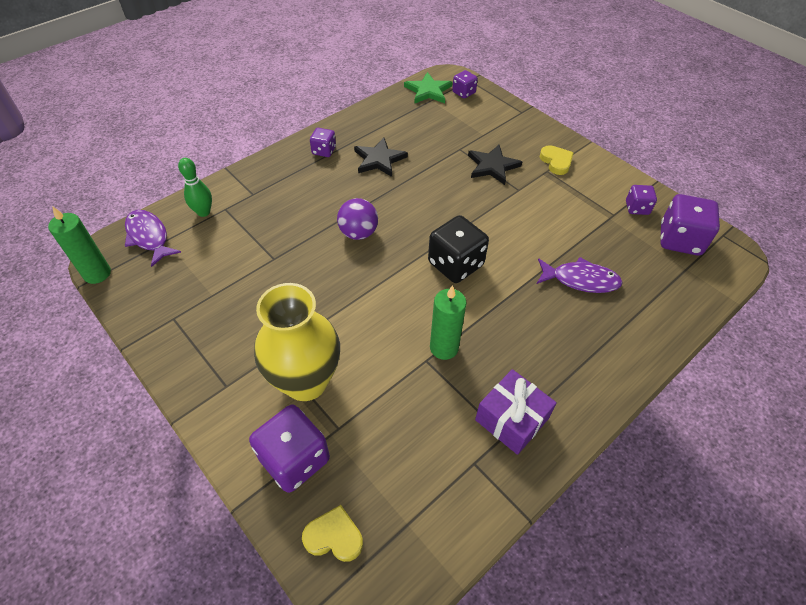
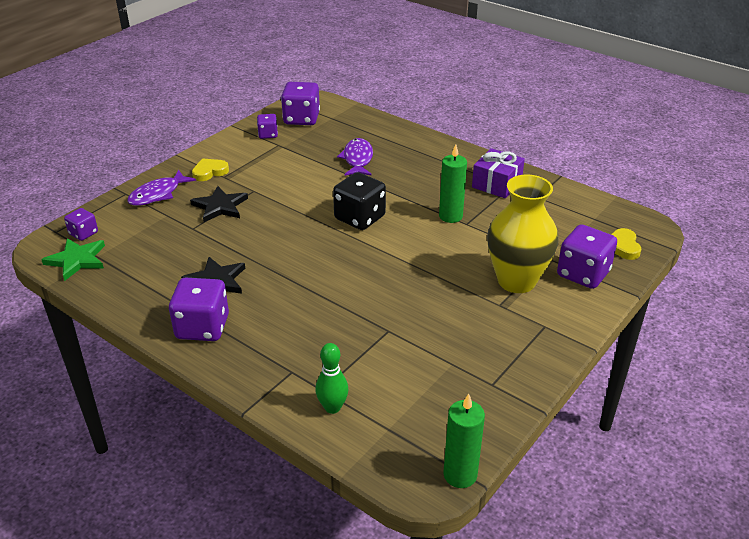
camera: 100 degrees left, 15 degrees down
purple fish [125,210,181,267] -> purple fish moved to [127,170,196,206]
purple dice [310,128,336,157] -> purple dice [169,278,229,341], size x1.81
purple ball [337,198,378,240] -> none

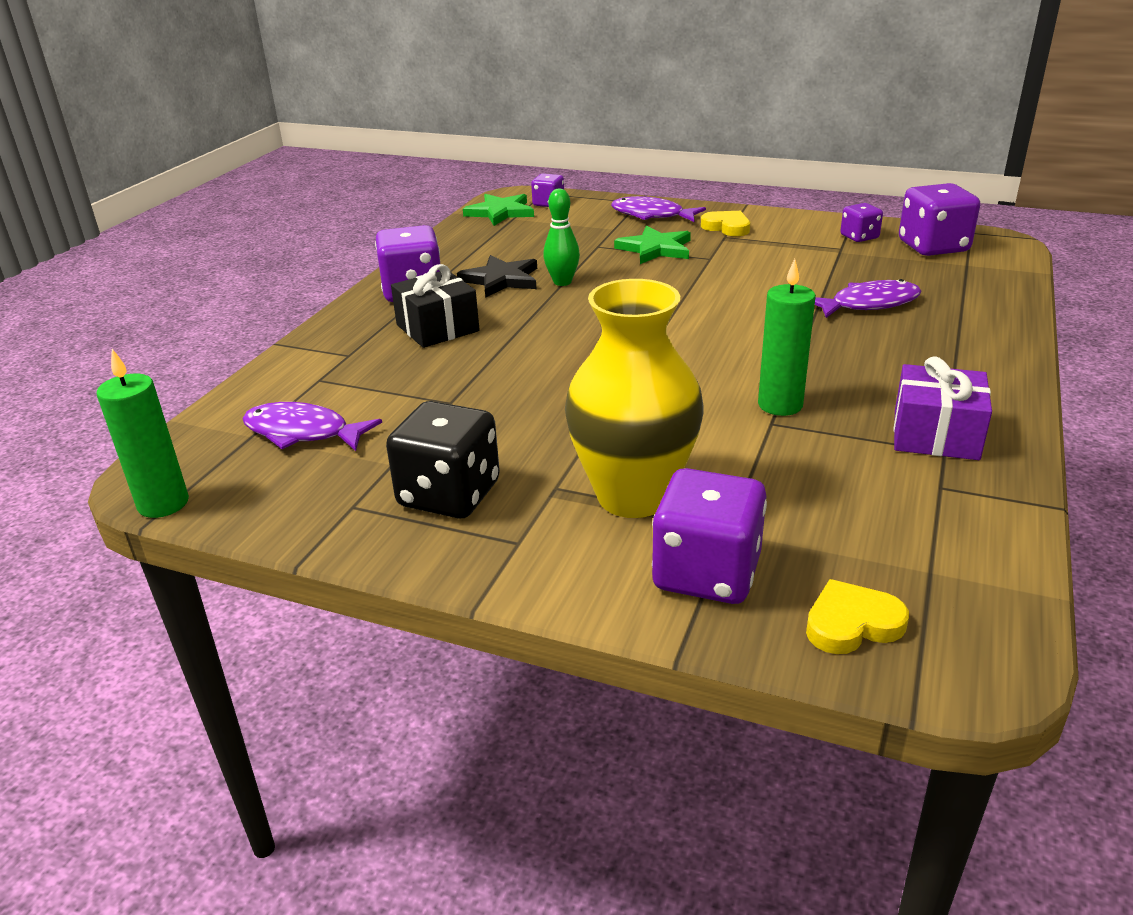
camera: 75 degrees right, 5 degrees down
black star [190,186,248,222] -> green star [614,226,691,264]
green bowling pin [315,343,348,414] -> green bowling pin moved to [543,189,580,286]
black dice [333,172,386,230] -> black dice moved to [386,401,500,518]
none -> purple fish [242,402,382,451]
none -> black gift [391,264,480,348]

